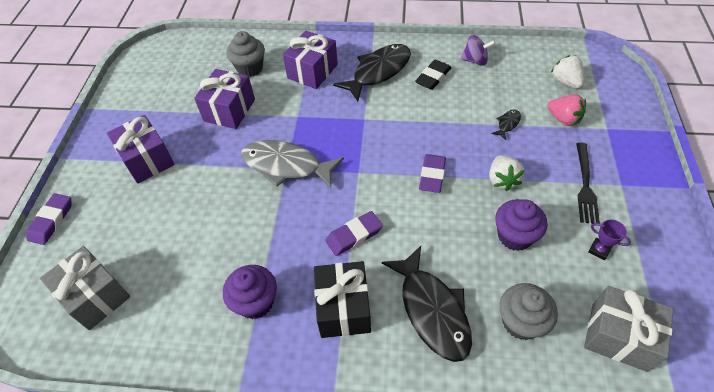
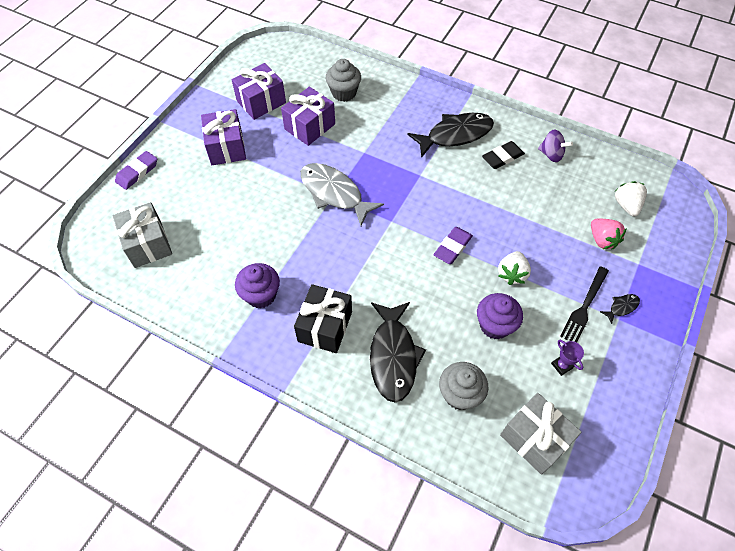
camera: 20 degrees right, 5 degrees up
purple gift [283,31,338,89] -> purple gift moved to [231,63,286,120]
purple eraser [325,211,383,256] -> none
black fish [491,109,521,140] -> black fish moved to [600,294,640,324]

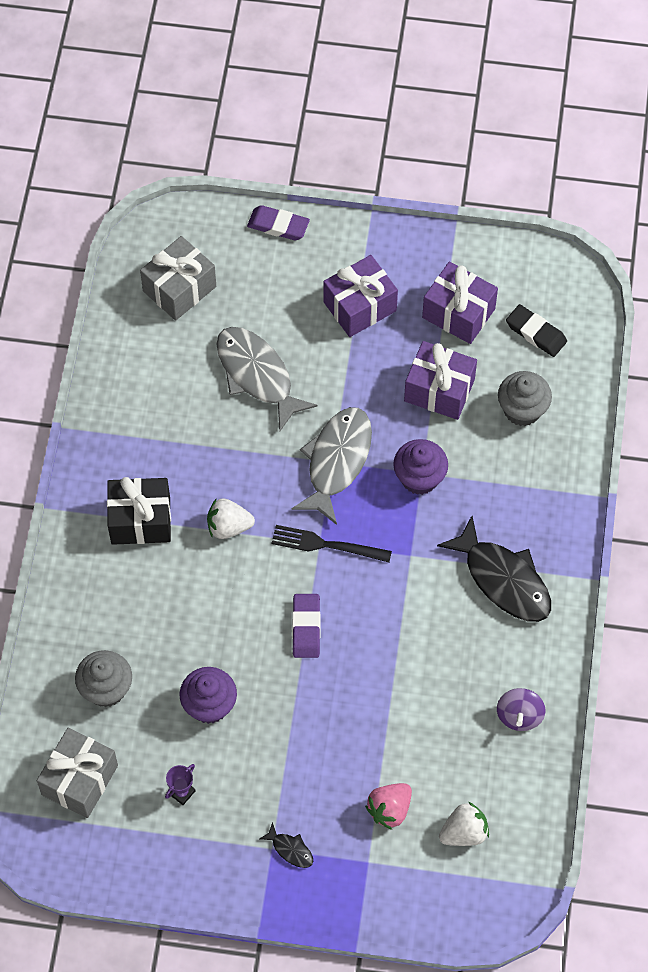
camera: 70 degrees right, 5 degrees up
purple cupcake [235,263,280,309] -> purple cupcake moved to [393,439,448,495]
black fish [370,302,426,402] -> none
purple eraser [434,227,473,264] -> purple eraser turned 75 degrees clockwise [292,594,320,658]
black eraser [482,141,525,169] -> black eraser moved to [506,304,567,357]
white strawberry [498,251,531,285] -> white strawberry moved to [207,498,255,539]
black fork [560,266,609,342] -> black fork moved to [272,525,392,562]
none -> grey fish [216,327,318,431]

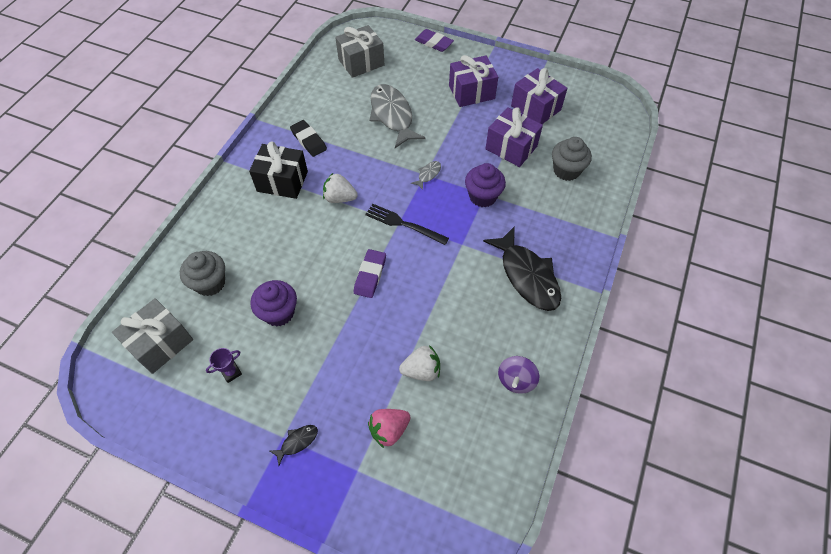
camera: 15 degrees right, 5 degrees down
black fish [259,822,313,868] -> black fish turned 90 degrees counterclockwise [270,425,318,465]
grey fish [291,407,372,525] -> grey fish [411,161,441,190], size x0.43
white strawberry [439,802,489,846] -> white strawberry moved to [399,345,440,381]
black eraser [506,304,567,357] -> black eraser moved to [290,120,327,157]

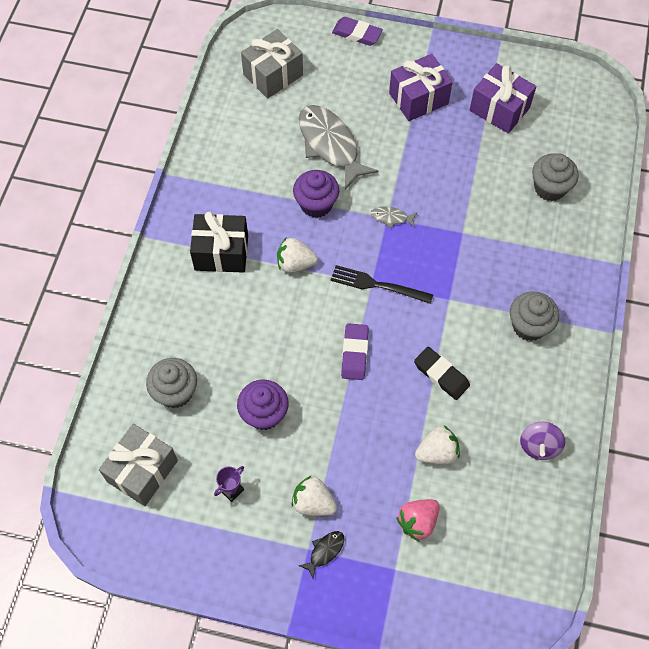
camera: 10 degrees left, 5 degrees up
black eraser [290,120,327,157] -> black eraser moved to [414,347,470,400]
grey fish [411,161,441,190] -> grey fish turned 105 degrees counterclockwise [371,206,417,228]
purple cupcake [465,163,506,207] -> purple cupcake moved to [293,170,339,218]
black fish [483,226,561,311] -> grey cupcake [510,291,559,341]
purple gift [485,107,543,167] -> none
none -> white strawberry [291,476,337,516]

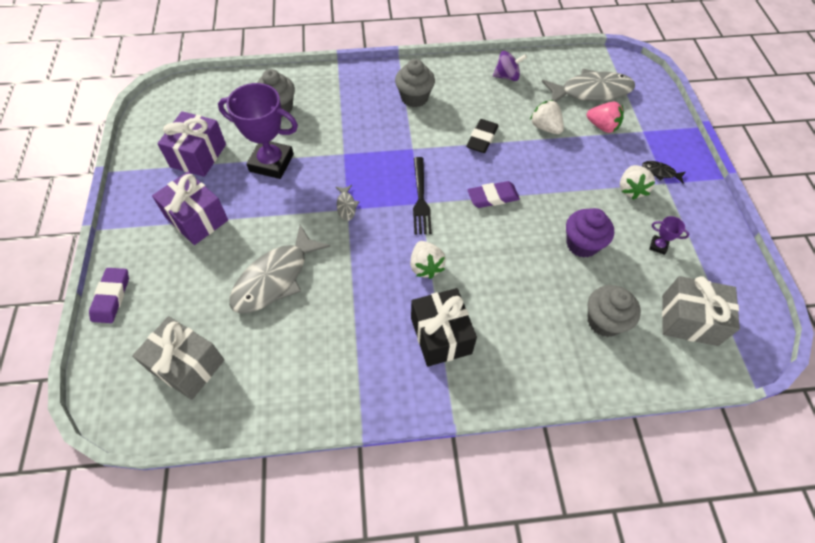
camera: 110 degrees left, 5 degrees down
purple cupcake [293,170,339,218] -> none
none -> purple trophy [218,83,298,179]
none -> grey fish [542,69,635,102]

